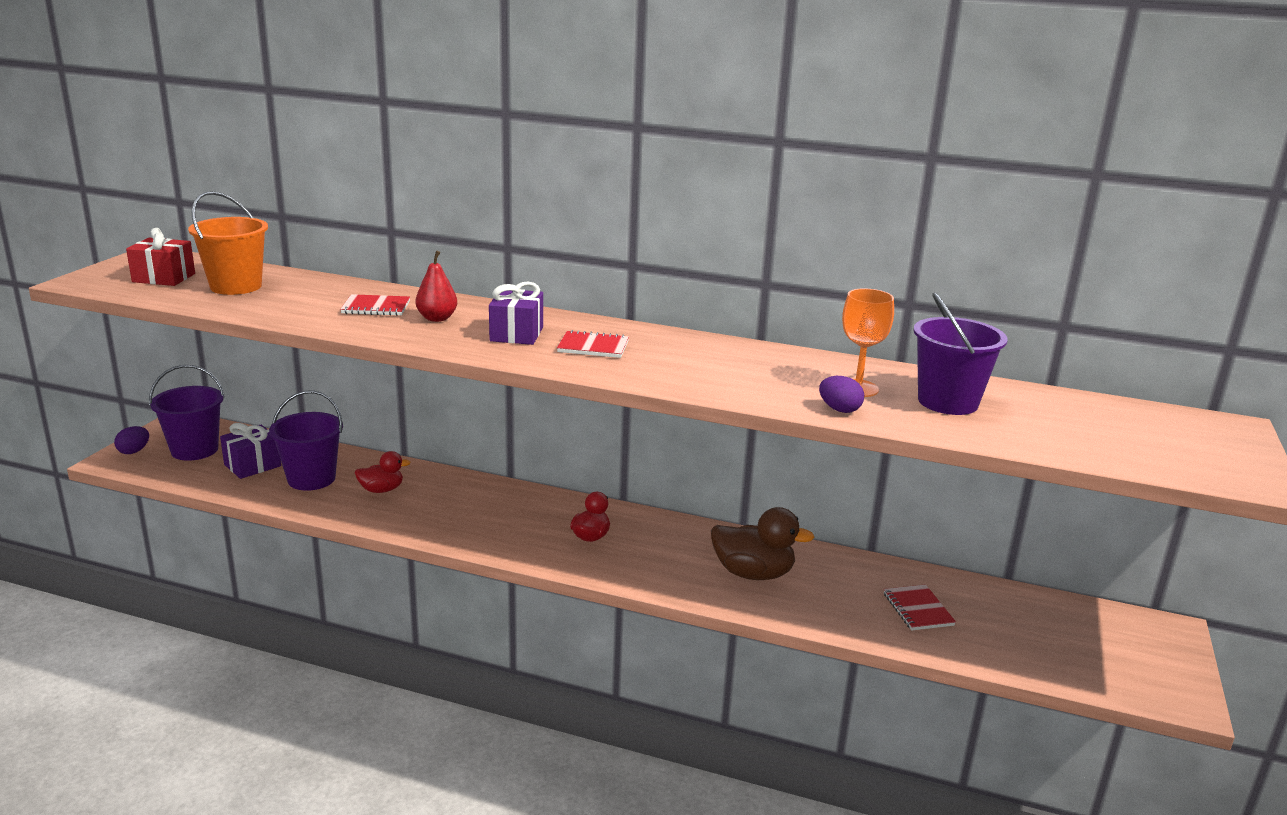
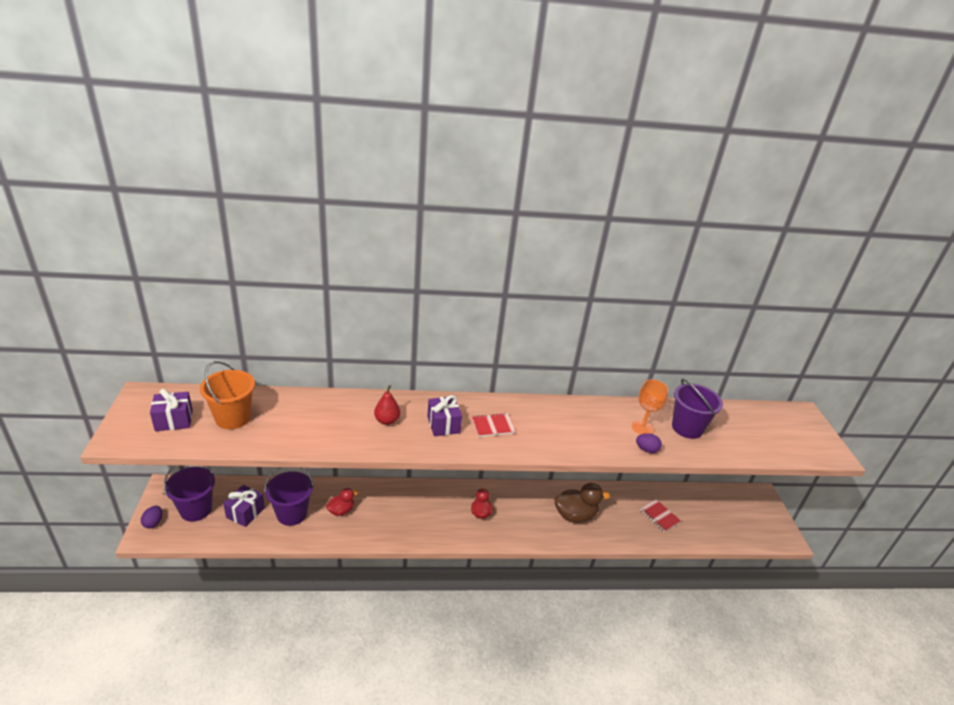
camera: 25 degrees left, 10 degrees up
red gift [126,228,195,286] -> purple gift [150,389,193,431]
red notebook [340,294,410,316] -> none

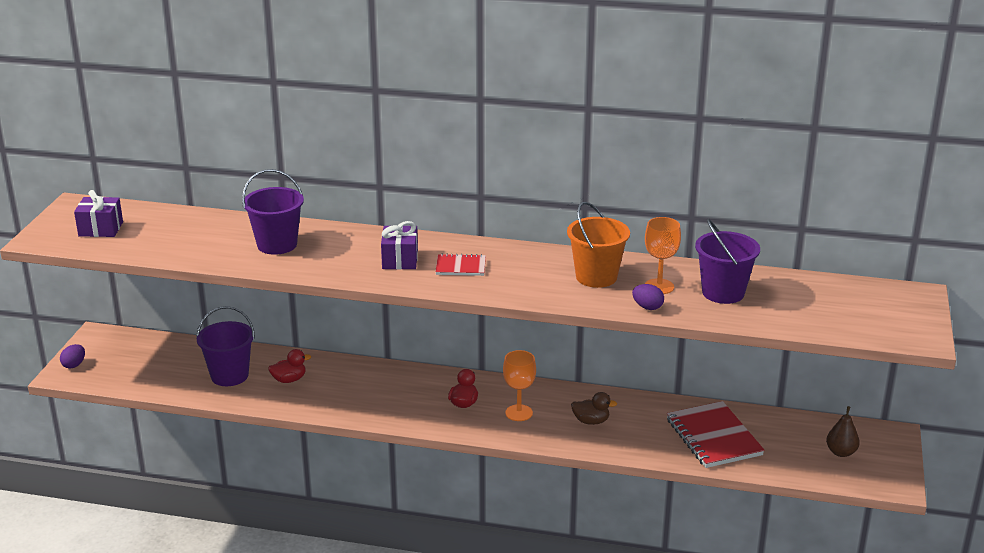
camera: 20 degrees right, 5 degrees down
purple bucket [164,465,215,522] -> purple bucket moved to [242,169,304,255]
orange bucket [200,361,255,429] -> orange bucket moved to [567,202,630,288]
purple gift [223,485,265,527] -> none
red pear [374,385,400,425] -> none
brown duck [555,483,610,523] -> brown duck [571,392,617,425], size x0.60
red notebook [640,499,681,532] -> red notebook [667,401,765,468], size x1.86
none -> orange goblet [503,350,536,421]
none -> brown pear [826,406,860,457]

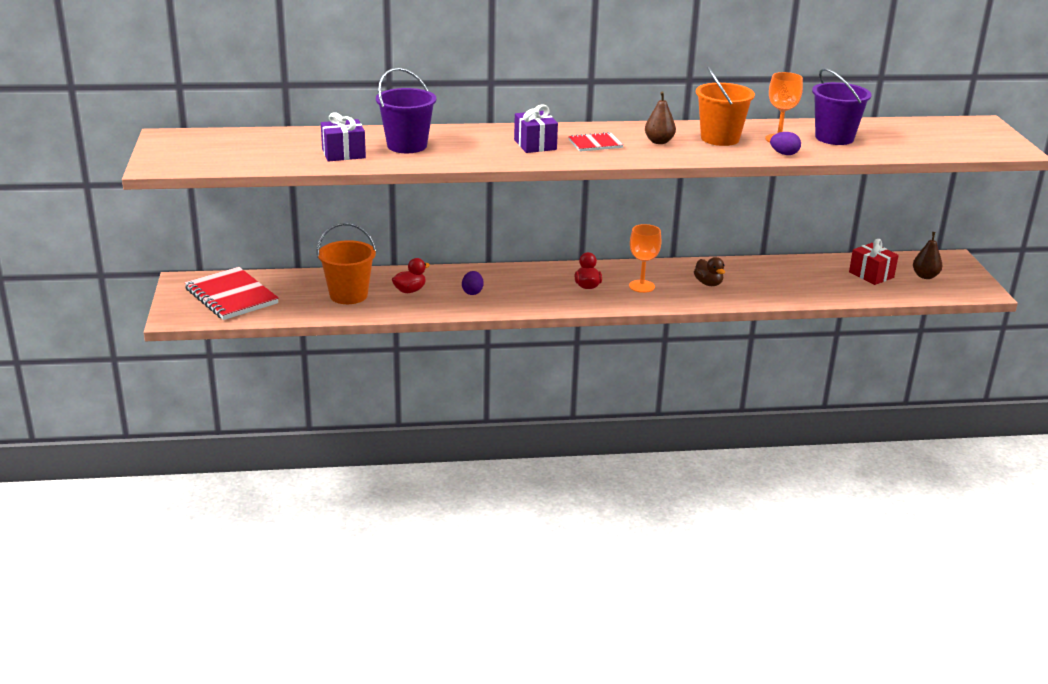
camera: 20 degrees left, 0 degrees up
purple egg [60,344,85,369] -> purple egg moved to [462,271,484,295]
purple gift [74,190,123,237] -> purple gift moved to [321,113,366,162]
purple bucket [196,306,255,386] -> orange bucket [317,223,376,304]
brown duck [571,392,617,425] -> brown duck turned 75 degrees clockwise [694,257,725,286]
red notebook [667,401,765,468] -> red notebook moved to [184,267,279,320]
none -> brown pear [645,91,676,144]
none -> red gift [849,239,899,285]

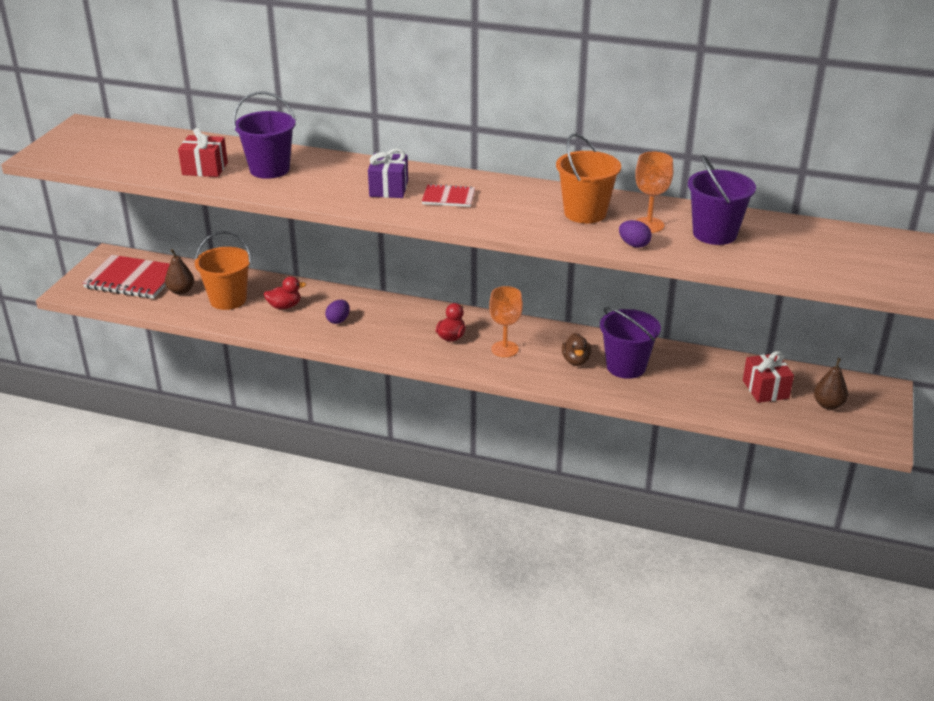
camera: 25 degrees right, 5 degrees up
red notebook [184,267,279,320] -> red notebook turned 60 degrees counterclockwise [82,255,170,299]
purple gift [321,113,366,162] -> red gift [178,128,228,177]
brown pear [645,91,676,144] -> brown pear moved to [165,249,194,295]
none -> purple bucket [600,307,661,379]

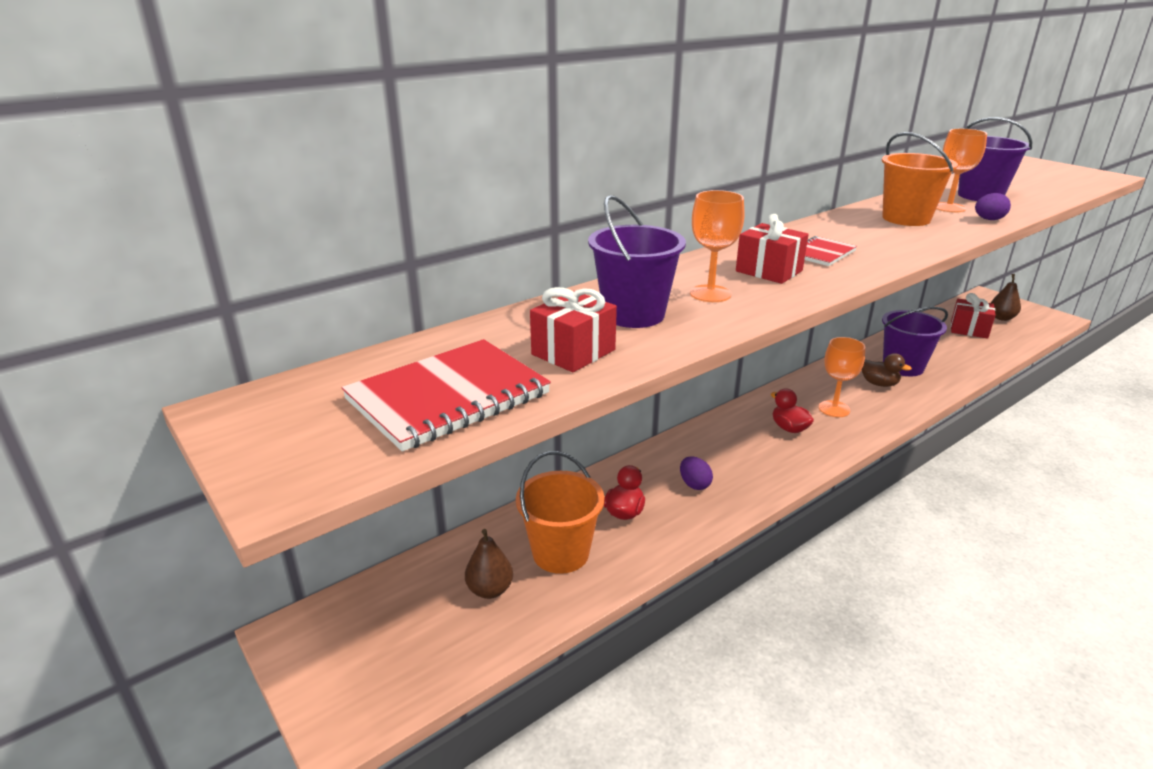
camera: 55 degrees left, 5 degrees down
red notebook [82,255,170,299] -> red notebook moved to [342,339,551,452]
purple gift [368,149,408,198] -> red gift [736,214,809,284]
none -> orange goblet [690,190,744,302]

